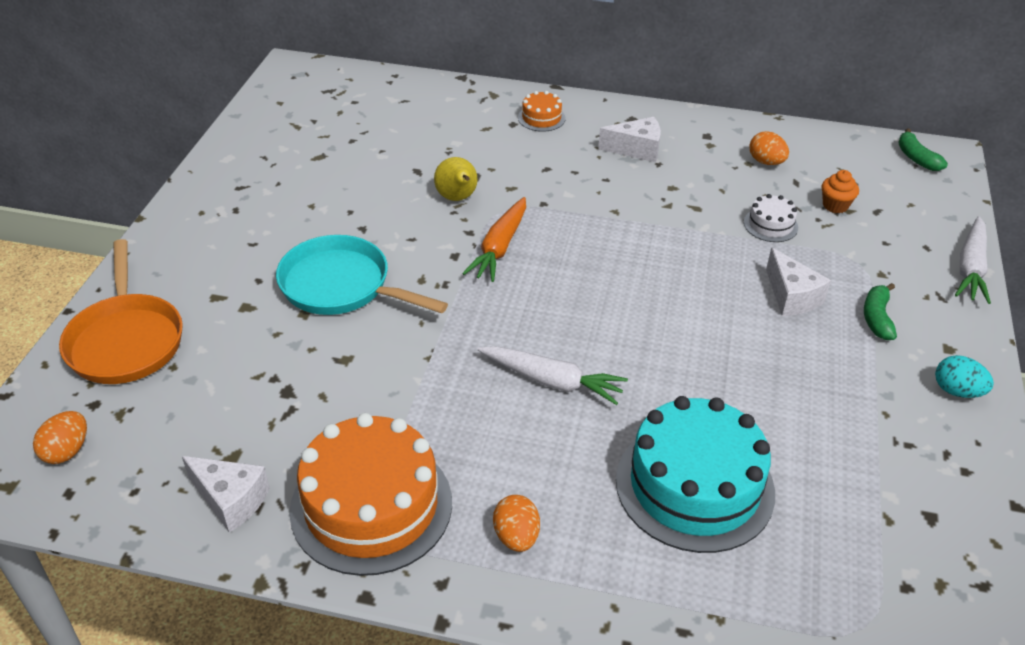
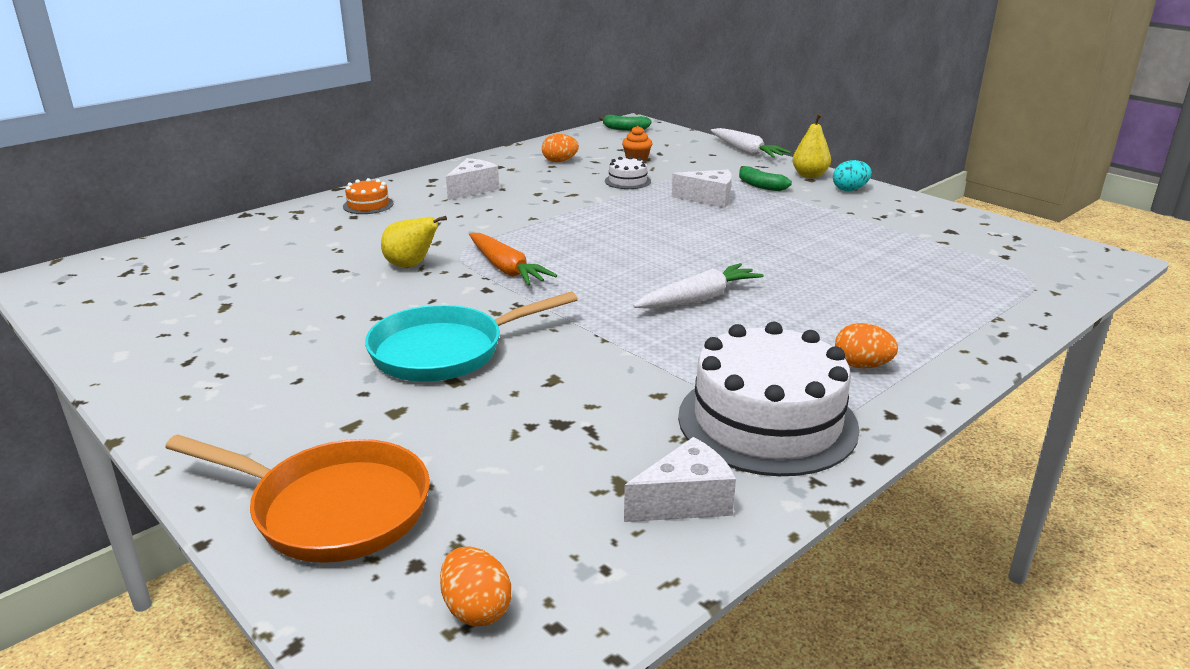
camera: 55 degrees left, 15 degrees down
orange cake [289,413,452,576] -> white cake [678,322,860,476]
turquoise cake [616,396,775,553] -> none
none -> yellow pear [793,114,831,178]

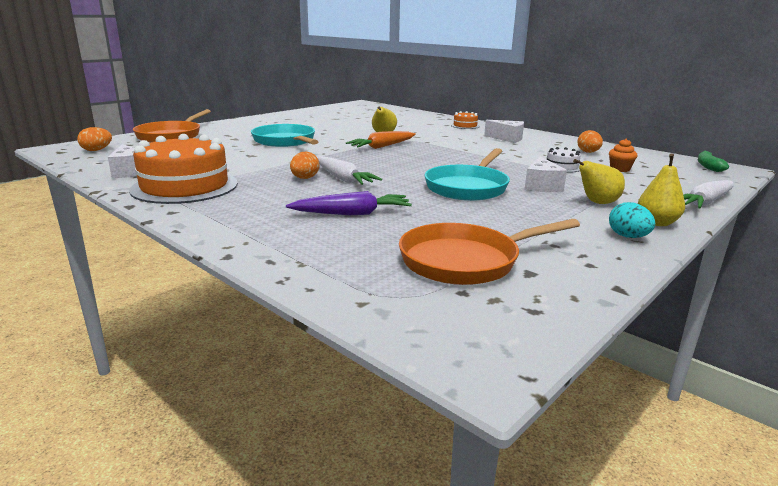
camera: 85 degrees right, 5 degrees down
white cake [678,322,860,476] -> orange cake [129,134,238,204]
green banana [739,166,792,191] -> yellow pear [573,159,625,204]
orange egg [835,323,898,369] -> orange egg moved to [290,152,319,179]
none -> purple carrot [286,191,412,215]
none -> orange pan [399,219,580,285]
none -> turquoise pan [425,148,510,201]

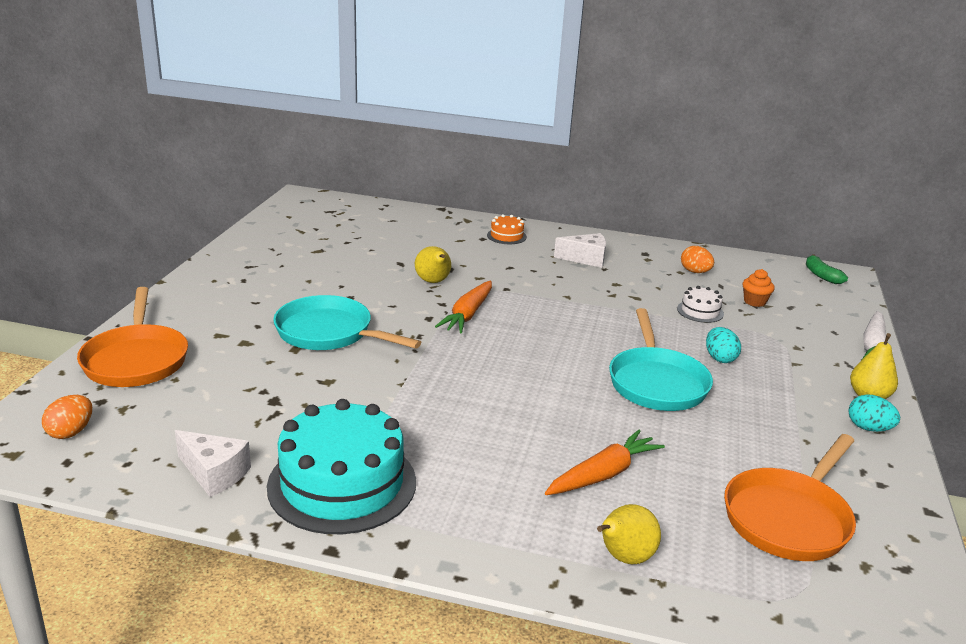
camera: 30 degrees left, 5 degrees up
orange cake [129,134,238,204] -> turquoise cake [267,399,416,534]
purple carrot [286,191,412,215] -> orange carrot [545,430,665,495]
orange egg [290,152,319,179] -> none
white carrot [317,156,382,185] -> none
white cheese [525,156,567,192] -> turquoise egg [706,327,741,363]
yellow pear [573,159,625,204] -> yellow pear moved to [597,504,661,564]

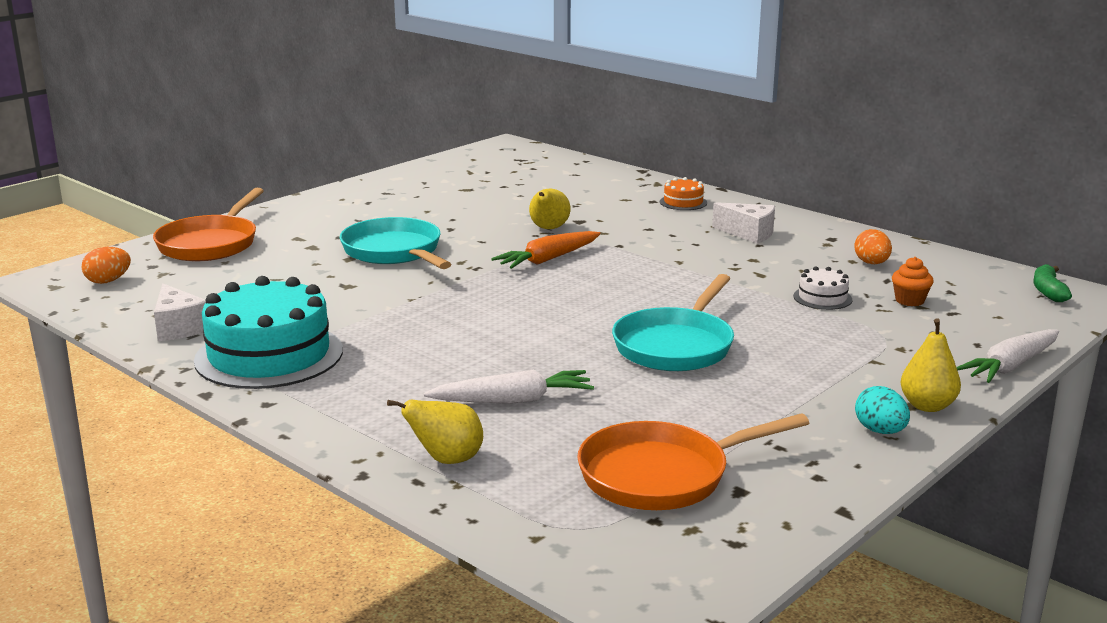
camera: 30 degrees right, 5 degrees down
orange carrot [545,430,665,495] -> white carrot [424,370,594,404]
turquoise egg [706,327,741,363] -> none

